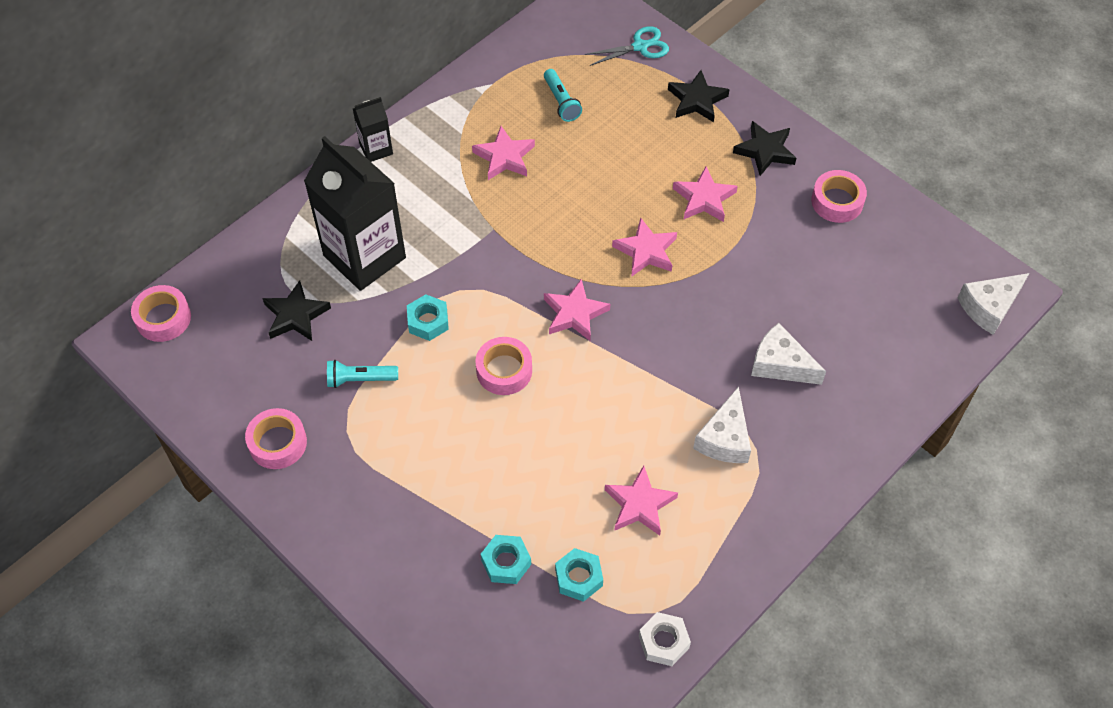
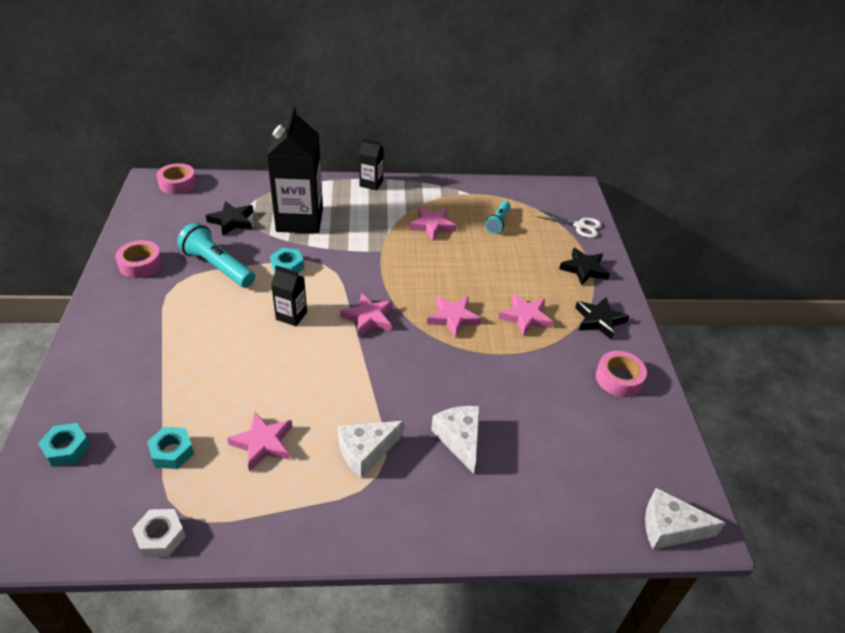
camera: 40 degrees right, 15 degrees down
turquoise flashlight [327,360,398,388] -> turquoise flashlight [177,222,255,288], size x1.69
pink tape [476,337,532,395] -> black carton [271,265,307,326]
turquoise nut [481,535,531,584] -> turquoise nut moved to [38,423,90,467]
turquoise scissors [585,26,669,66] -> white scissors [539,210,602,238]

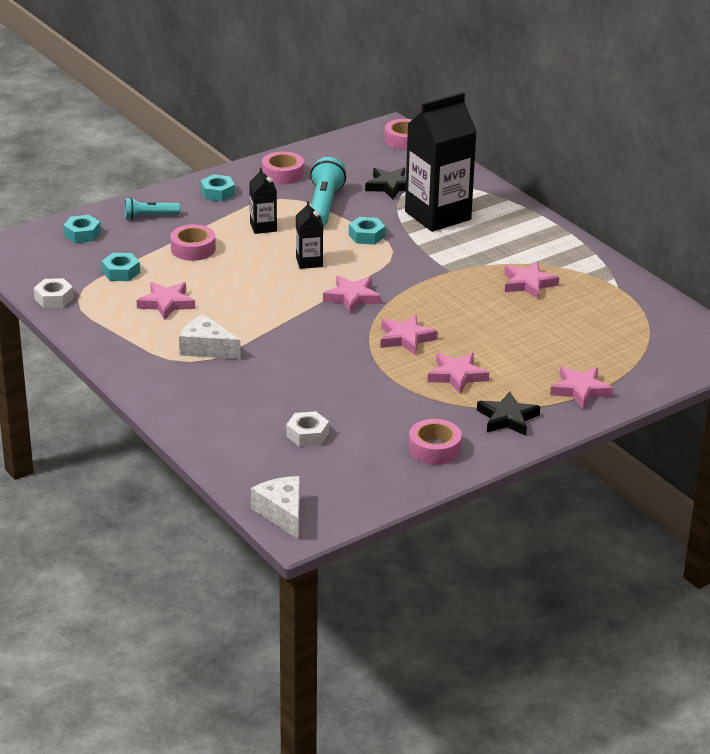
camera: 60 degrees right, 10 degrees down
black carton [359,138,384,190] -> black carton moved to [249,168,277,234]
white cheese [431,406,480,474] -> none
turquoise flashlight [485,201,511,234] -> turquoise flashlight moved to [125,198,180,220]
white scissors [539,210,602,238] -> none
black star [559,248,610,285] -> pink star [550,366,613,408]
none -> pink tape [170,224,216,261]
none -> turquoise nut [201,174,235,201]
none -> white nut [286,411,329,447]

